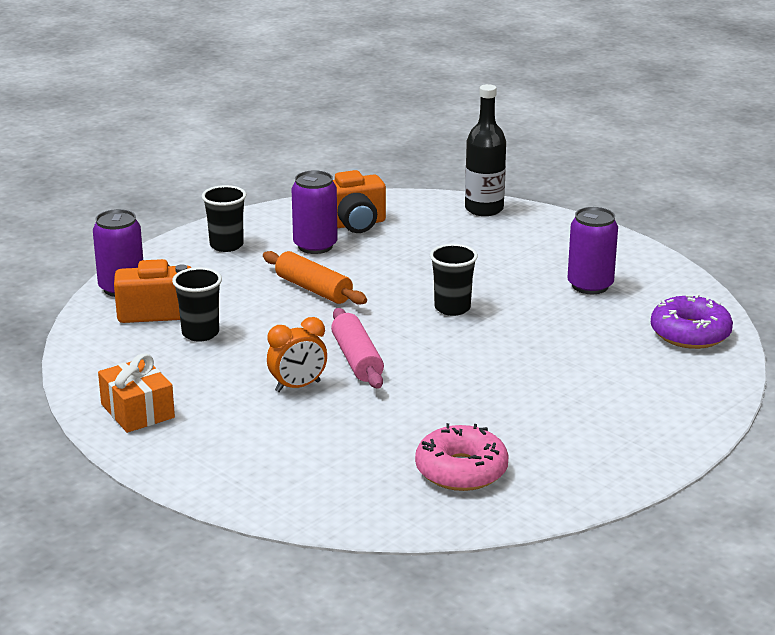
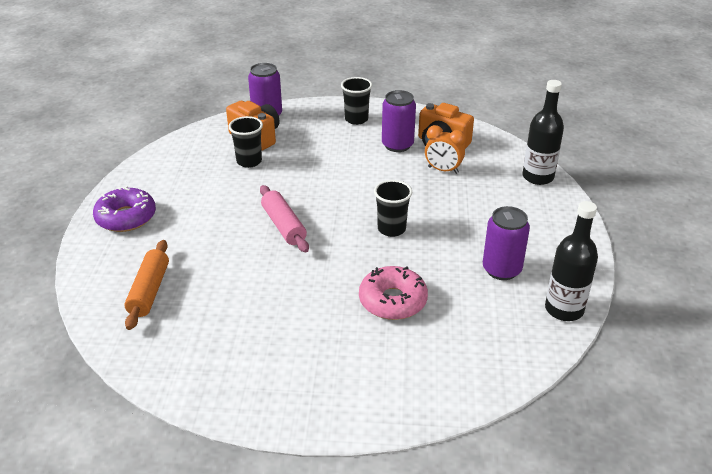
camera: 50 degrees right, 10 degrees up
orange gift [98,353,175,433] -> none
orange rolling pin [263,251,367,305] -> orange rolling pin moved to [124,240,169,330]
orange clock [267,317,327,392] -> orange clock moved to [425,125,466,174]
pink rolling pin [331,308,384,389] -> pink rolling pin turned 60 degrees counterclockwise [260,185,309,253]
pink donut [415,423,509,491] -> pink donut moved to [359,266,428,320]
purple donut [651,294,733,349] -> purple donut moved to [93,186,156,232]
none -> black bottle [545,201,598,321]

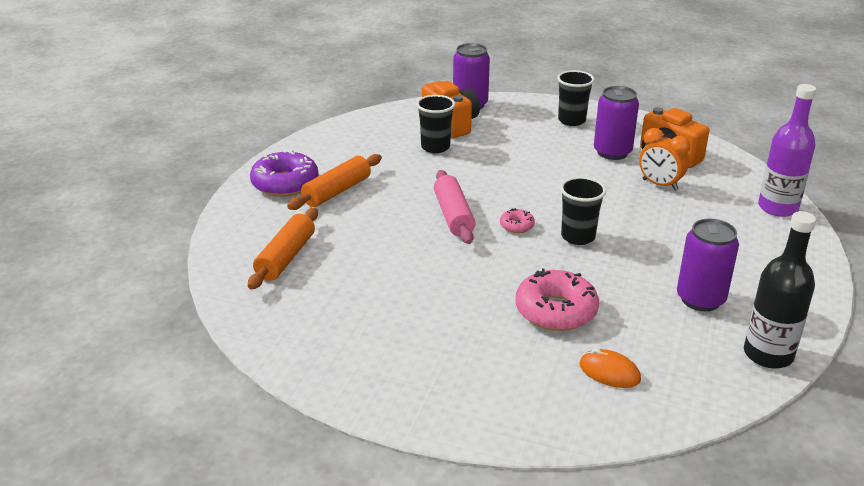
camera: 15 degrees right, 5 degrees down
black bottle [523,80,564,185] -> purple bottle [758,84,816,217]
none -> orange rolling pin [287,154,382,210]
none -> pink donut [500,208,535,233]
none -> orange mouse [579,348,641,388]

